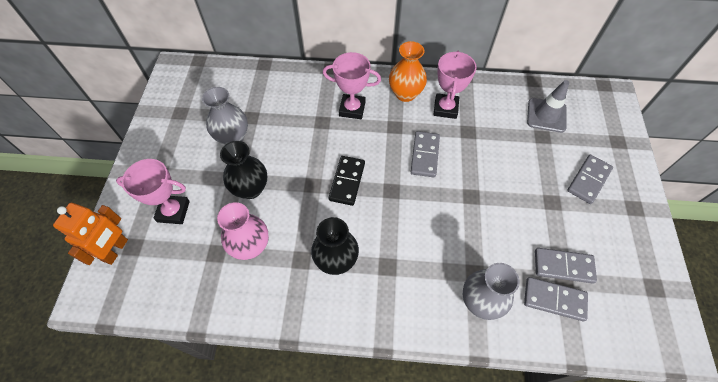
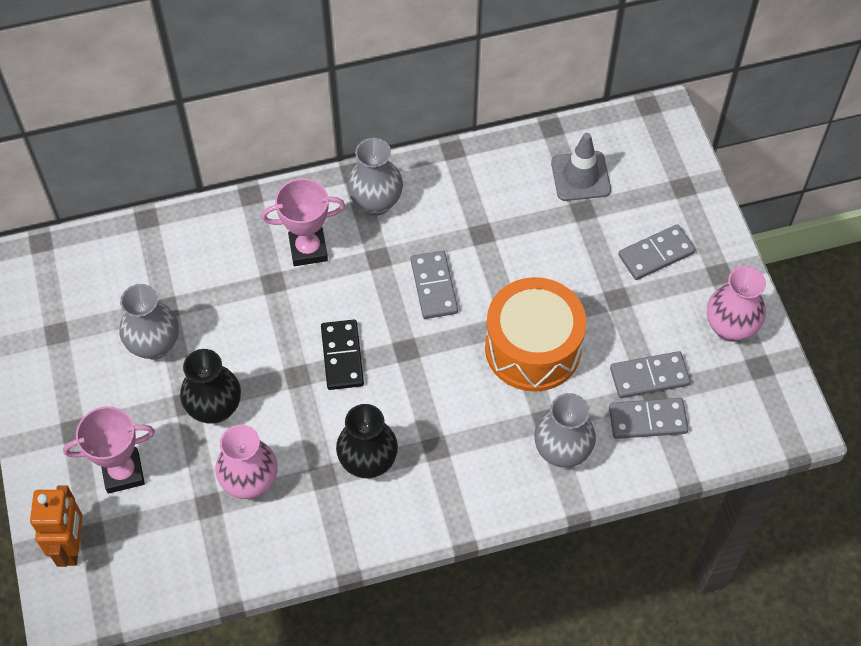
camera: 20 degrees left, 0 degrees up
orange vase [389,41,427,102] -> grey vase [347,138,403,216]
pink trophy [433,51,477,119] -> none
grey domino [567,155,613,204] -> grey domino turned 45 degrees clockwise [618,224,696,280]
none -> orange drum [485,277,586,392]
none -> pink vase [707,266,766,342]

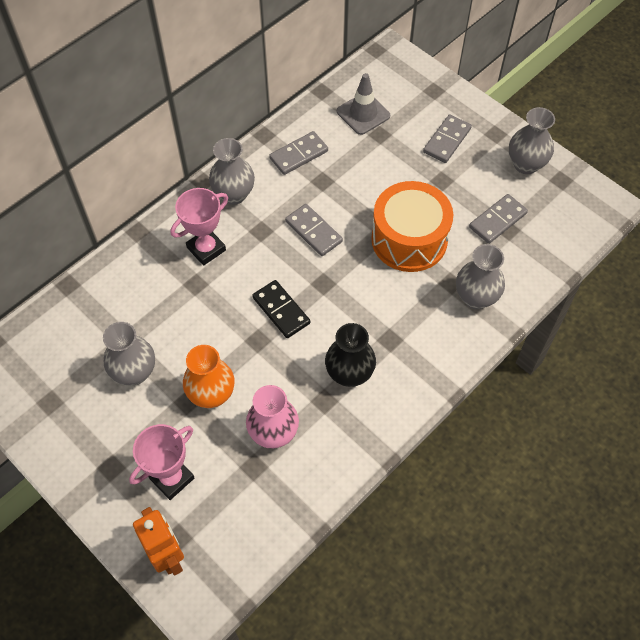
camera: 30 degrees left, 0 degrees up
black vase [180,349,241,424] -> orange vase [183,345,234,408]
grey domino [609,398,688,439] -> grey domino moved to [269,131,328,175]
pink vase [707,266,766,342] -> grey vase [509,107,555,174]

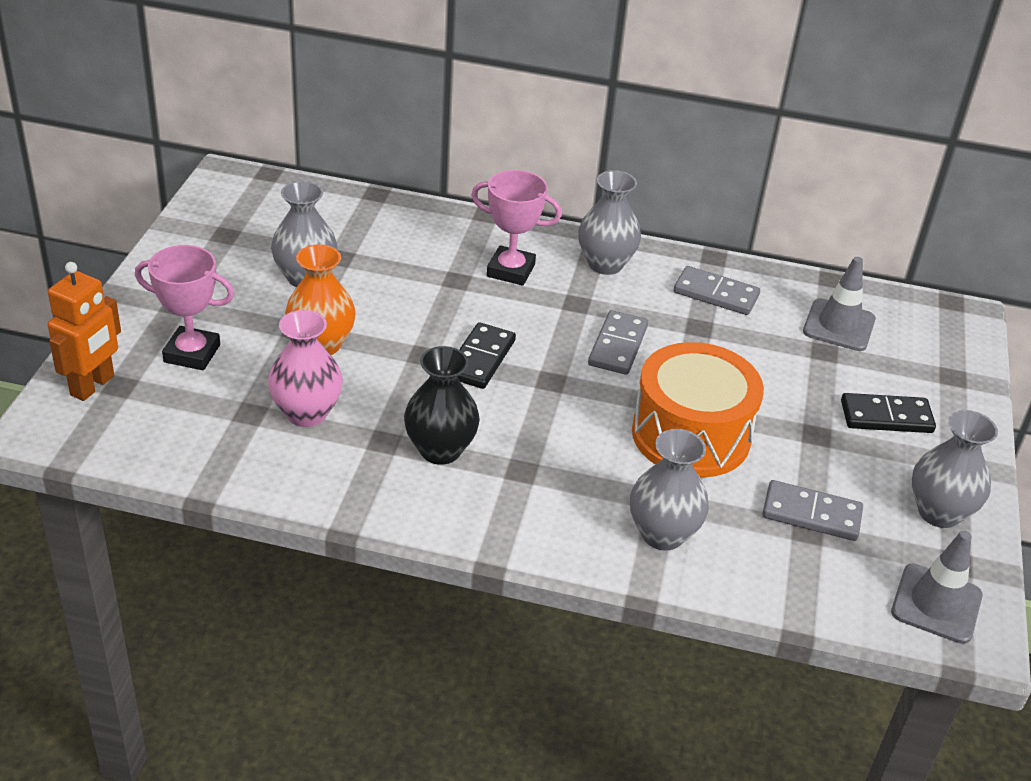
camera: 55 degrees right, 20 degrees down
grey domino [423,115,472,163] -> black domino [841,393,936,433]
none -> grey traffic cone [891,531,983,644]

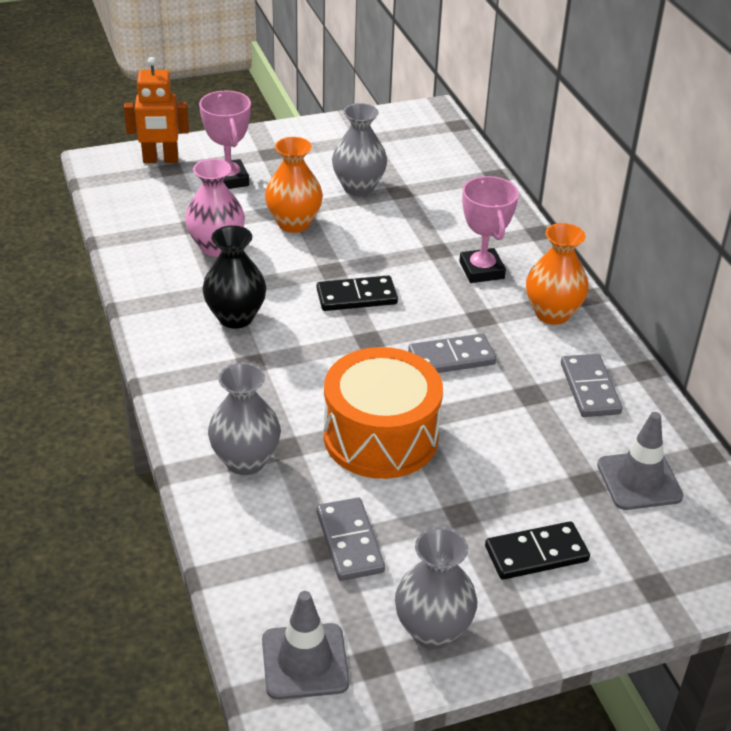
camera: 60 degrees right, 0 degrees up
grey vase [578,170,641,275] -> orange vase [526,223,589,325]
black domino [841,393,936,433] -> black domino turned 75 degrees counterclockwise [485,521,590,580]

